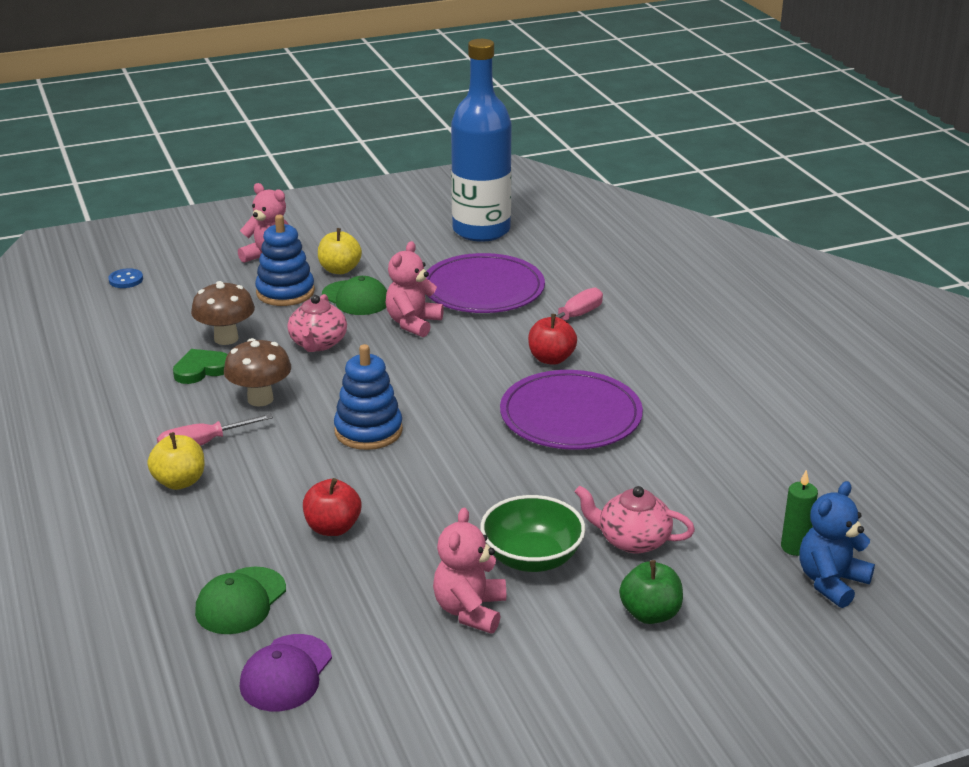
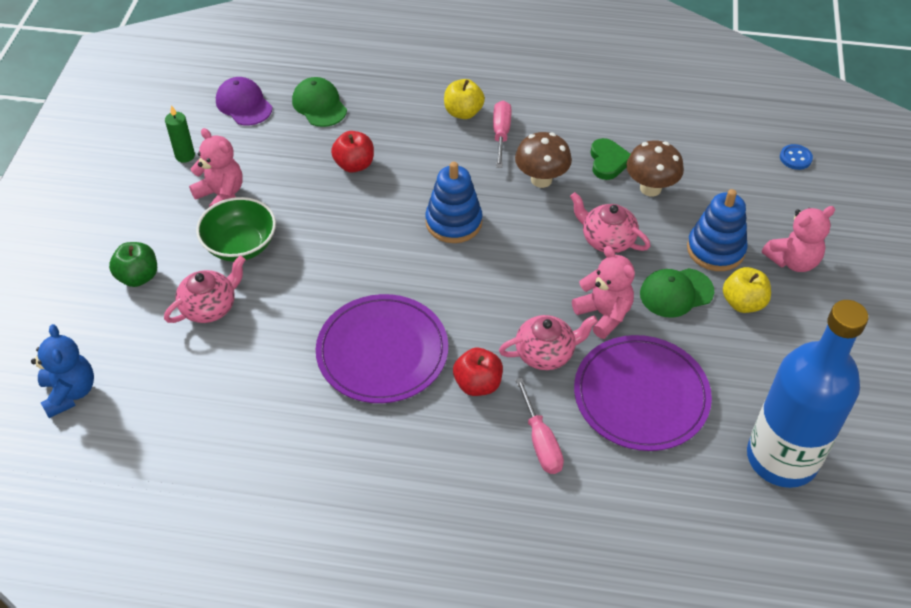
camera: 120 degrees right, 20 degrees up
green candle [781,470,818,556] -> green candle moved to [165,105,195,163]
none -> pink teapot [499,315,598,370]

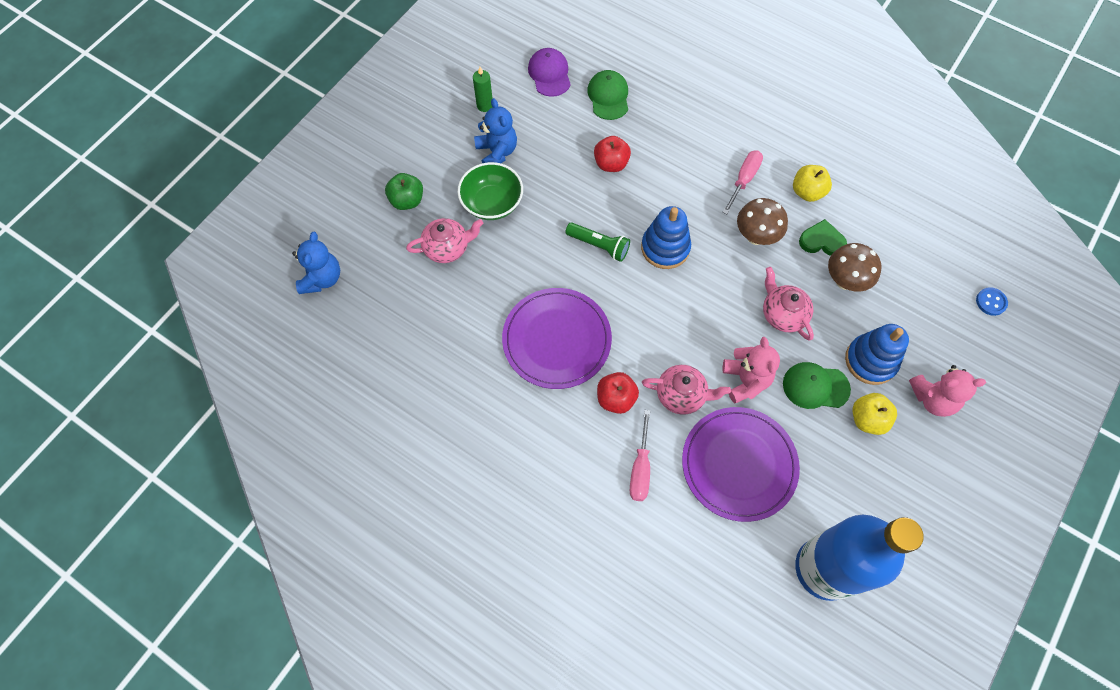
camera: 25 degrees right, 15 degrees up
pink teddy bear [189,128,243,207] -> blue teddy bear [474,98,517,163]
yellow apple [444,79,485,119] -> yellow apple moved to [793,165,832,202]
green heart [590,138,630,180] -> green heart turned 105 degrees counterclockwise [799,219,847,256]
none -> green flashlight [565,222,630,262]

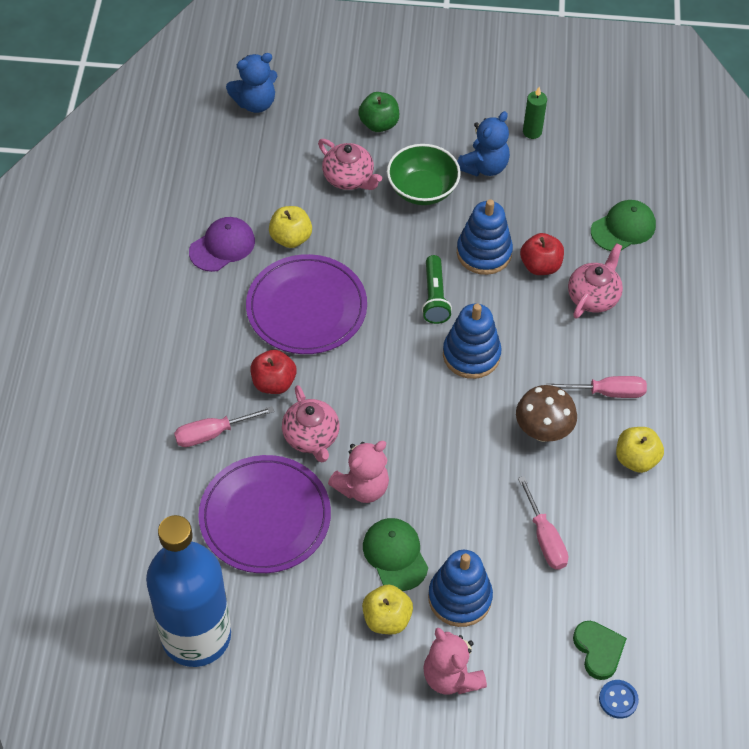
camera: 60 degrees right, 10 degrees down
purple cap [528,48,571,97] -> purple cap moved to [189,217,255,272]
pink teapot [763,267,814,341] -> pink teapot moved to [568,243,623,318]
green heart [799,219,847,256] -> green heart moved to [573,621,627,680]
brown mushroom [828,243,882,292] -> pink screwdriver [518,476,568,570]
none -> yellow apple [269,206,312,248]
none -> blue stacking toy [457,199,513,275]

